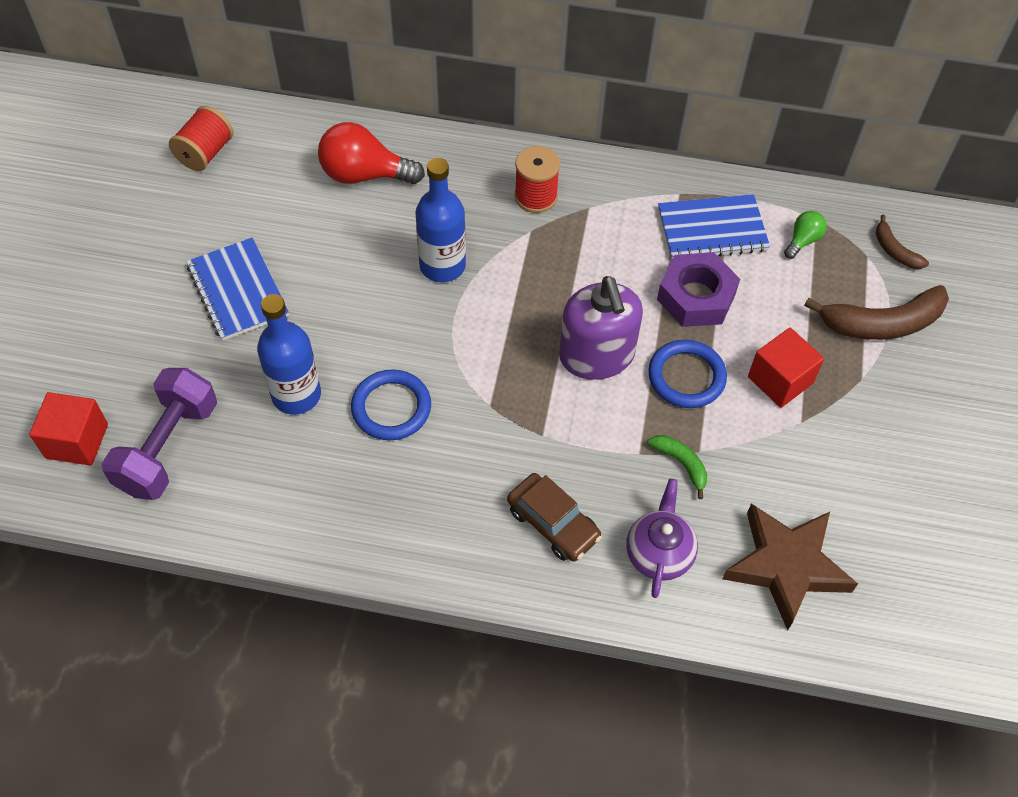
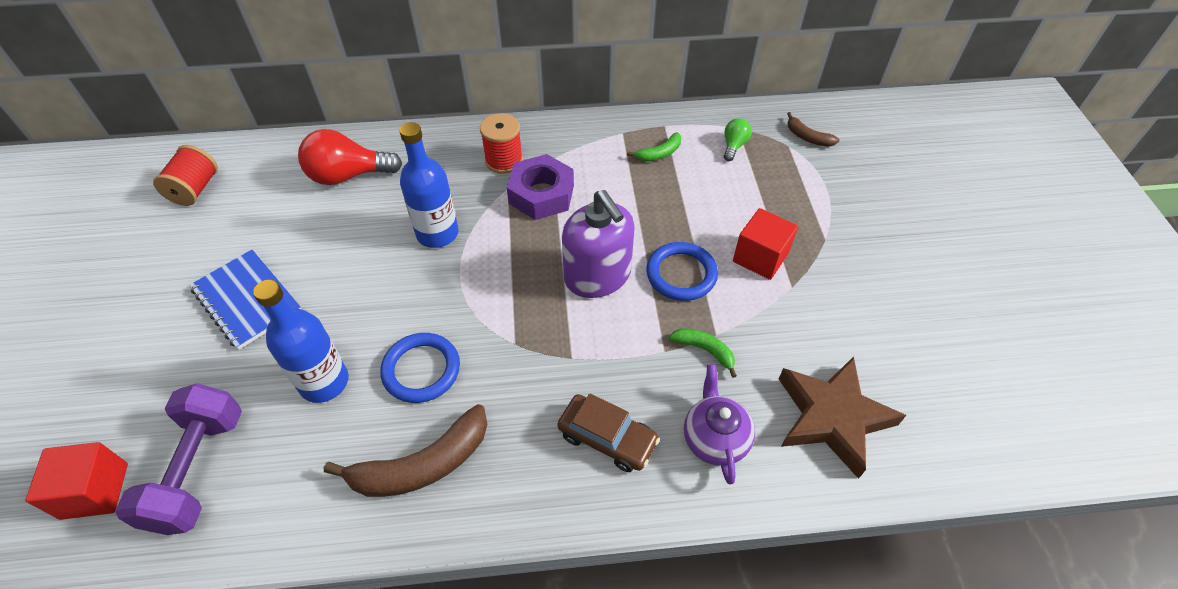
camera: 15 degrees left, 5 degrees down
purple nut [657,252,740,327] -> purple nut moved to [507,154,574,220]
blue notebook [658,194,770,260] -> green banana [627,132,681,162]
brown banana [804,285,949,340] -> brown banana moved to [324,404,487,497]

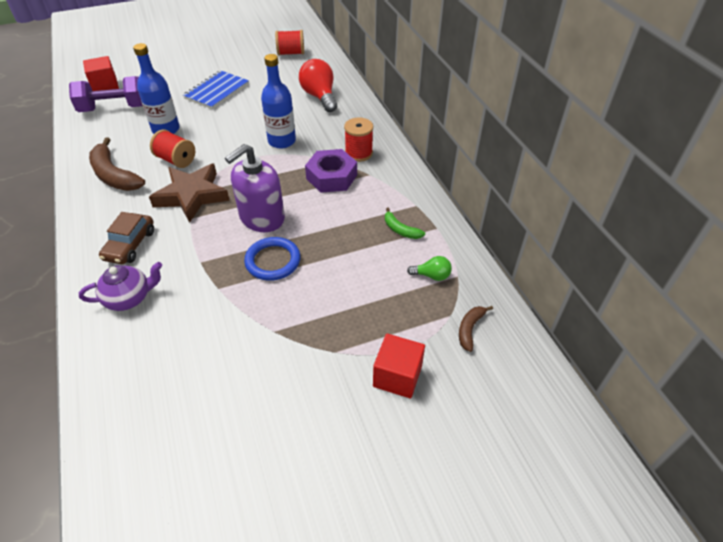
camera: 75 degrees right, 5 degrees down
blue ring [380,333,460,403] -> red spool [150,130,195,168]
green banana [669,328,737,378] -> none
red cube [733,208,798,280] -> red cube moved to [373,334,425,398]
brown star [779,356,906,479] -> brown star moved to [149,164,230,223]

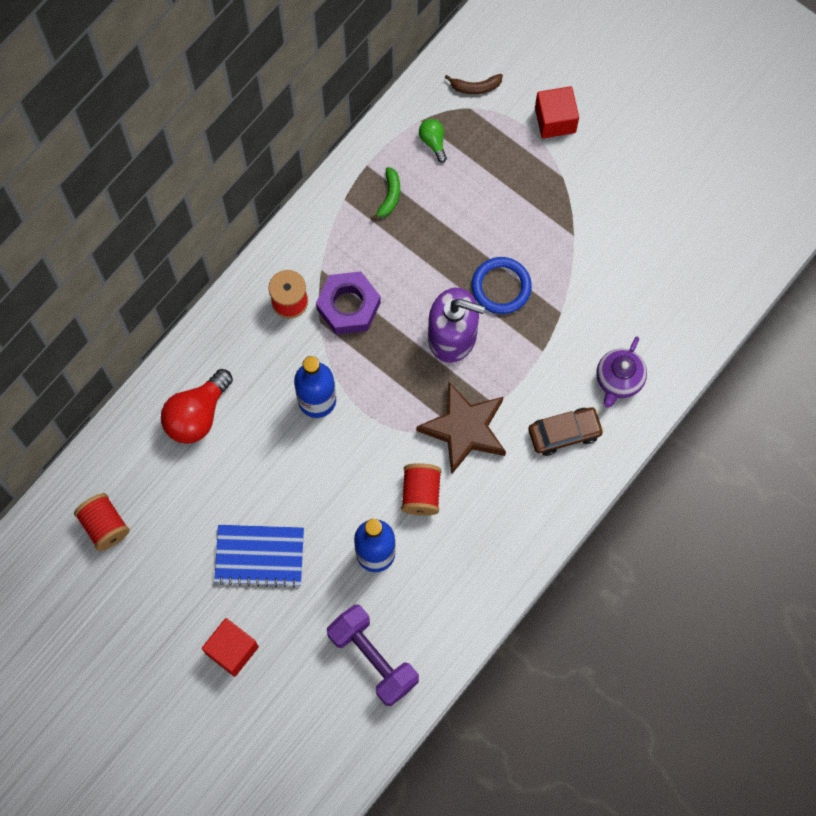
camera: 120 degrees left, 25 degrees up
purple teapot [79,262,162,311] -> purple teapot turned 105 degrees counterclockwise [596,337,647,408]
red cube [83,56,119,91] -> red cube moved to [202,618,259,677]
brown banana [89,137,145,191] -> none

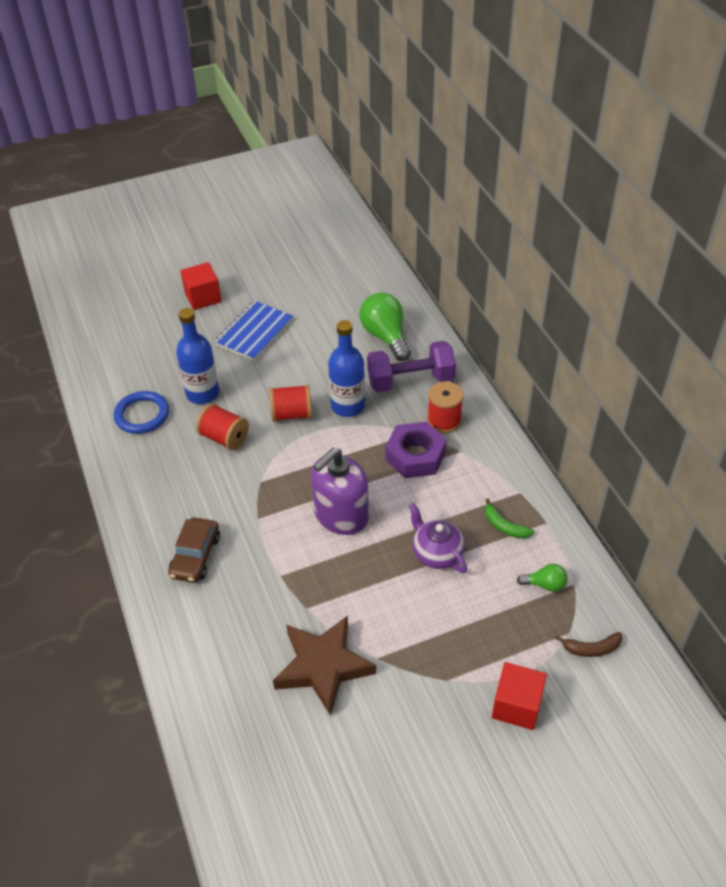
camera: 120 degrees right, 25 degrees down
red spool [74,493,130,551] -> red spool moved to [269,385,312,422]
red light bulb [161,369,233,444] -> green light bulb [360,293,411,361]
purple dumbbell [327,604,419,706] -> purple dumbbell moved to [367,341,456,392]
brown star [416,382,506,475] -> brown star moved to [273,616,376,716]
brown banana [445,74,503,95] -> brown banana turned 120 degrees counterclockwise [555,632,622,657]
blue ring [472,257,532,314] -> blue ring moved to [114,391,169,434]
purple teapot [596,337,647,408] -> purple teapot moved to [409,503,467,573]

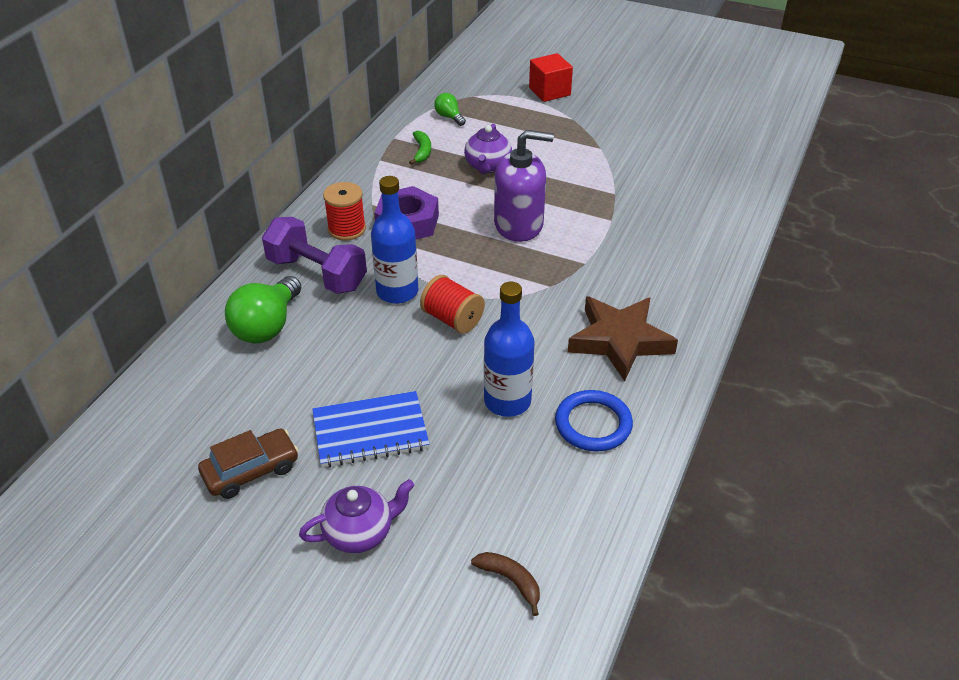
camera: 135 degrees left, 5 degrees down
brown car [168,517,220,583] -> brown car moved to [198,428,299,499]
red cube [180,262,222,310] -> purple teapot [299,479,414,553]
red spool [196,404,249,450] -> none
brown star [273,616,376,716] -> brown star moved to [568,296,678,381]
brown banana [555,632,622,657] -> brown banana moved to [471,552,540,616]

